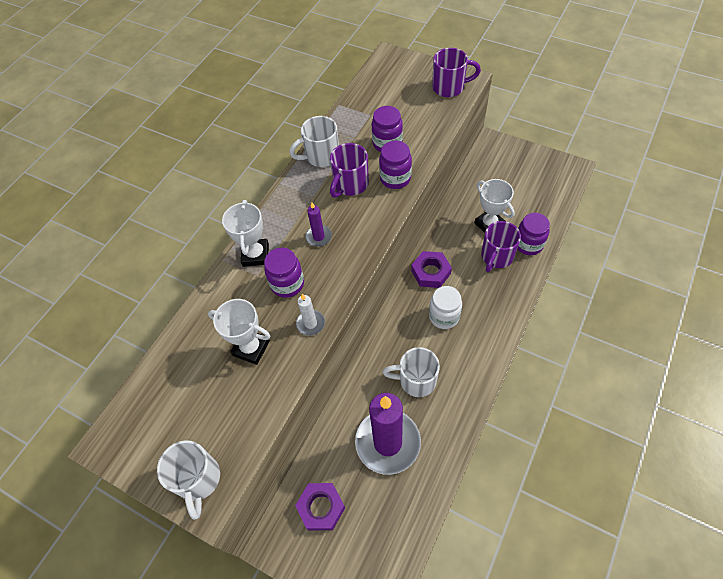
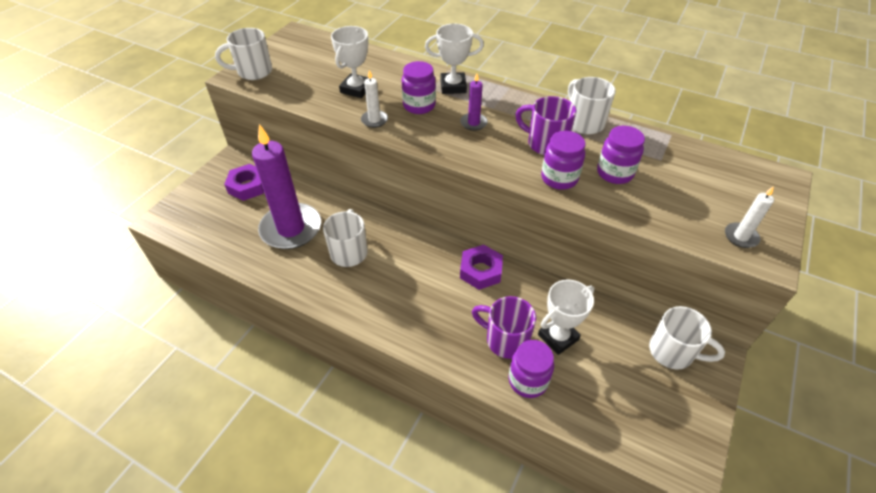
camera: 85 degrees right, 10 degrees down
white jar [429,286,462,329] -> none
purple mug [432,48,481,97] -> white candle [725,186,774,248]
none -> white mug [649,306,725,370]

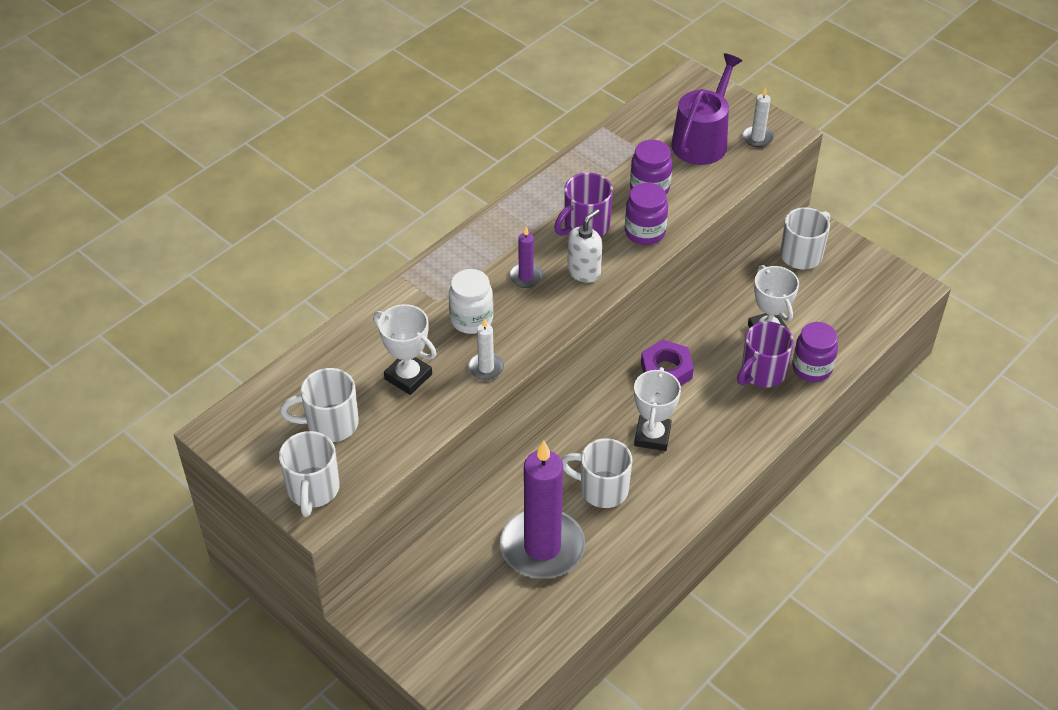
camera: 75 degrees left, 0 degrees up
purple nut [224,164,264,201] -> none
purple jar [402,61,436,114] -> white jar [449,269,493,334]
white trophy [425,24,484,94] -> white trophy moved to [634,367,681,451]
white mug [568,77,616,134] -> white mug moved to [280,368,359,442]
none -> white soap dispenser [567,209,602,283]
none -> purple watering can [671,53,743,165]

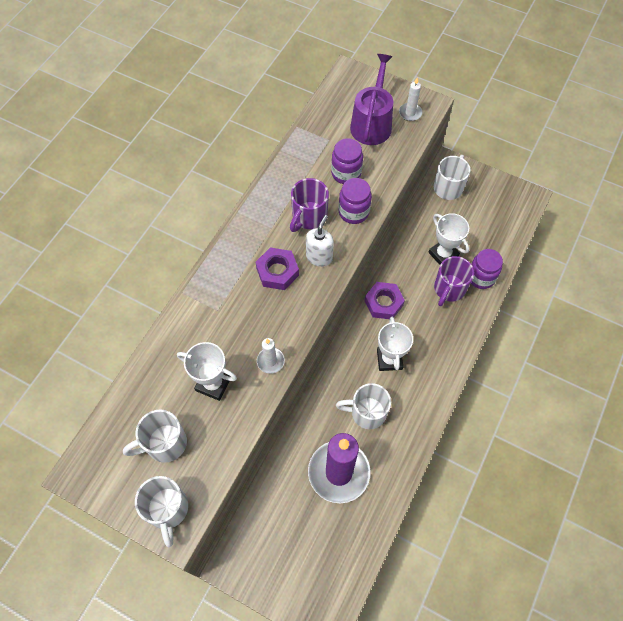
camera: 15 degrees left, 15 degrees up
white jar [449,269,493,334] -> none
purple candle [509,227,543,288] -> purple nut [255,247,299,290]

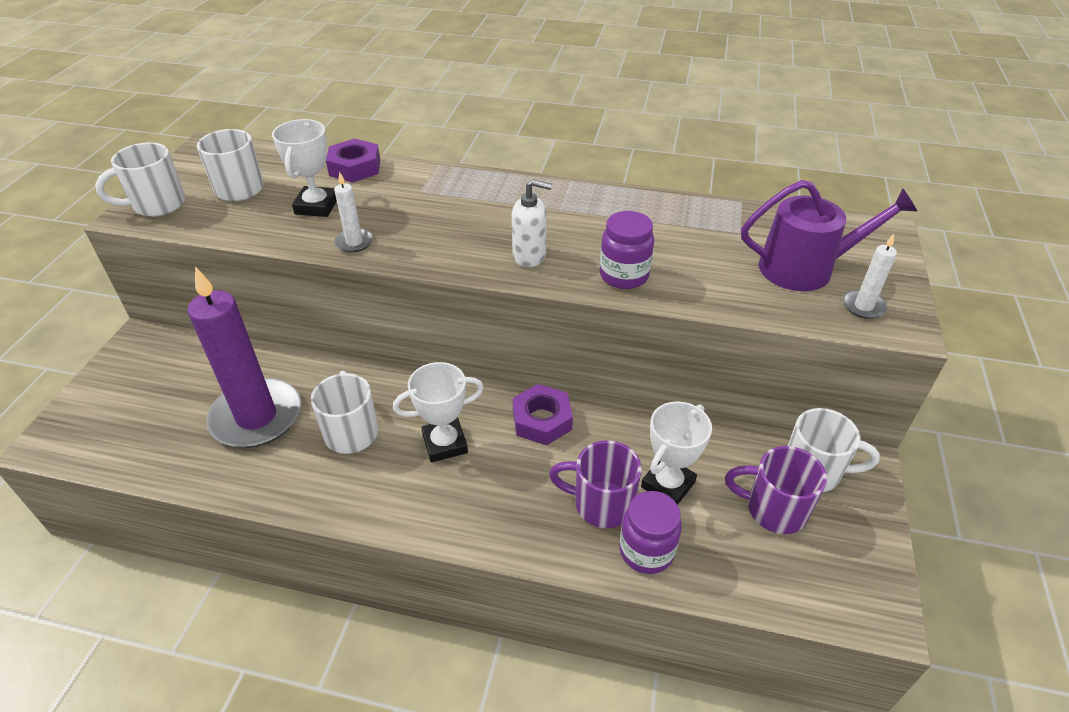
camera: 75 degrees right, 20 degrees down
purple nut [255,247,299,290] -> purple nut moved to [326,139,380,183]
purple mug [290,178,329,232] -> purple mug moved to [725,446,827,534]
purple jar [331,138,363,184] -> none

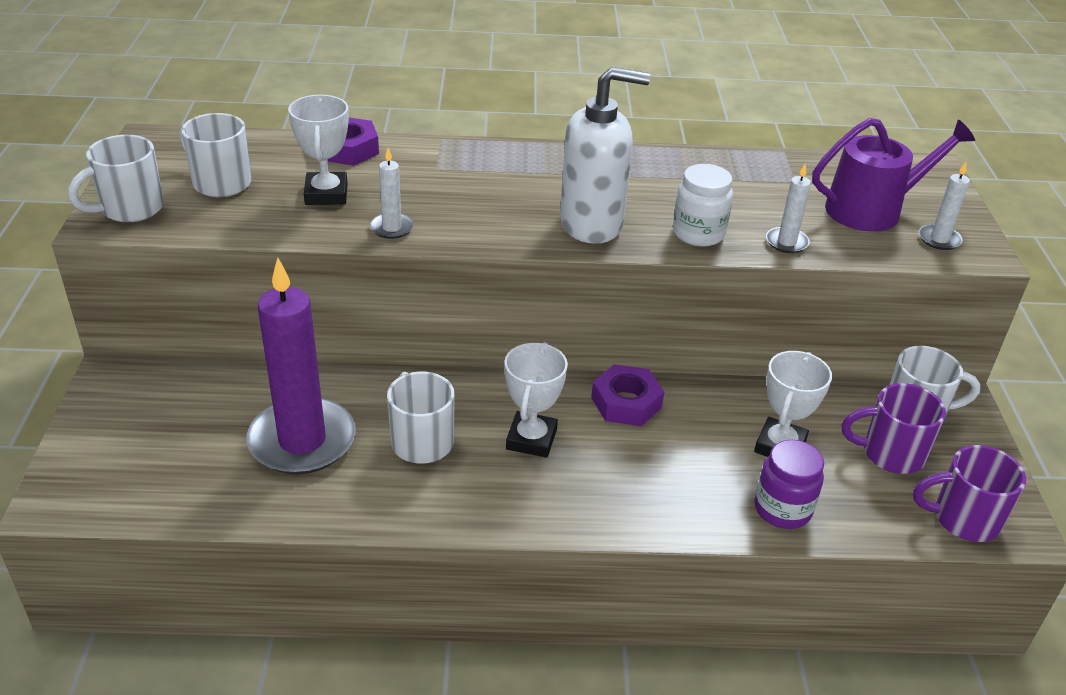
camera: 15 degrees left, 5 degrees down
white trophy [393,362,484,462] -> white trophy turned 45 degrees counterclockwise [504,342,568,458]
white soap dispenser [512,179,552,267] -> white soap dispenser [560,67,650,244], size x1.75
purple mug [549,440,642,528] -> purple mug moved to [913,445,1026,542]
purple jar [600,211,654,289] -> white jar [673,164,733,247]
none -> white candle [766,164,811,253]

